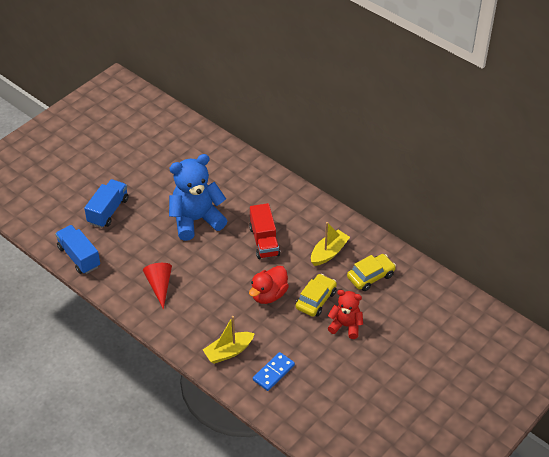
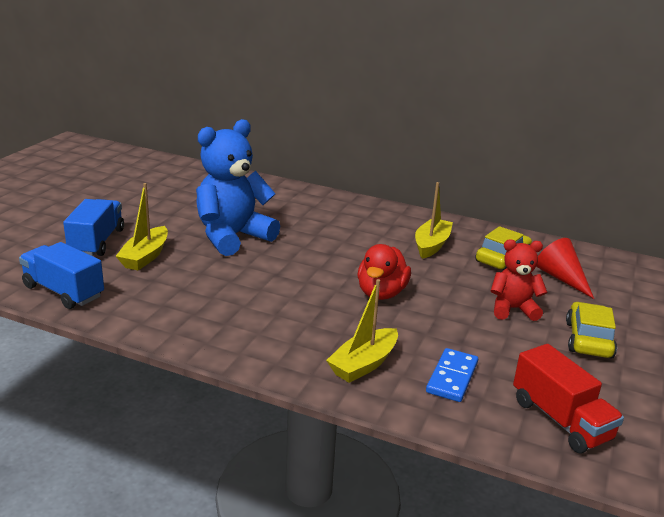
camera: 20 degrees left, 20 degrees down
red cone [143,263,172,309] -> red cone moved to [536,238,594,299]
red truck [249,203,280,259] -> red truck moved to [513,344,624,454]
yellow car [295,274,337,317] -> yellow car moved to [566,302,617,359]
none -> yellow boat [116,183,168,270]

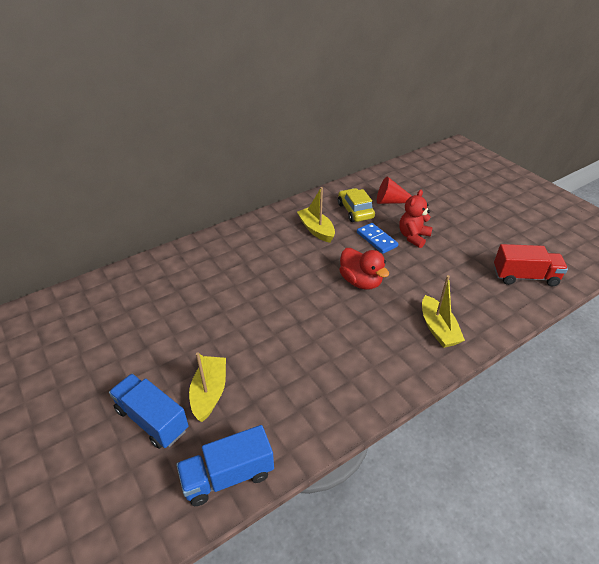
camera: 55 degrees left, 15 degrees up
yellow boat [116,183,168,270] -> yellow boat turned 135 degrees counterclockwise [189,352,226,422]
blue teddy bear [196,119,280,256] -> none
blue domino [426,348,478,402] -> blue domino moved to [357,223,398,254]
yellow car [566,302,617,359] -> none

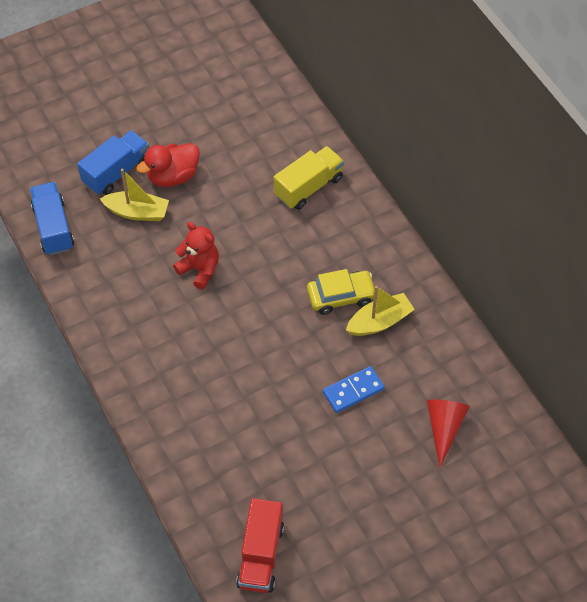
camera: 95 degrees right, 15 degrees up
yellow car [338,188,375,222] -> yellow car moved to [307,269,375,315]
red duck [339,248,389,290] -> red duck moved to [136,143,200,187]
red teddy bear [399,190,433,248] -> red teddy bear moved to [173,222,219,290]
yellow boat [422,275,465,348] -> none
none -> yellow truck [274,146,344,210]

